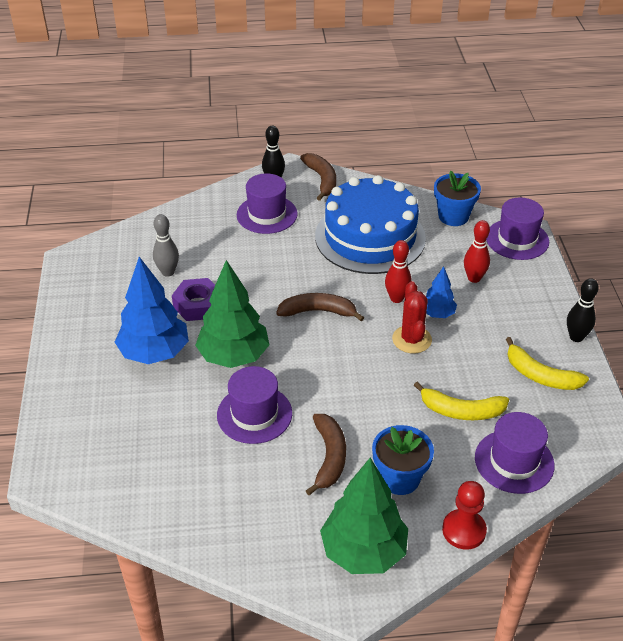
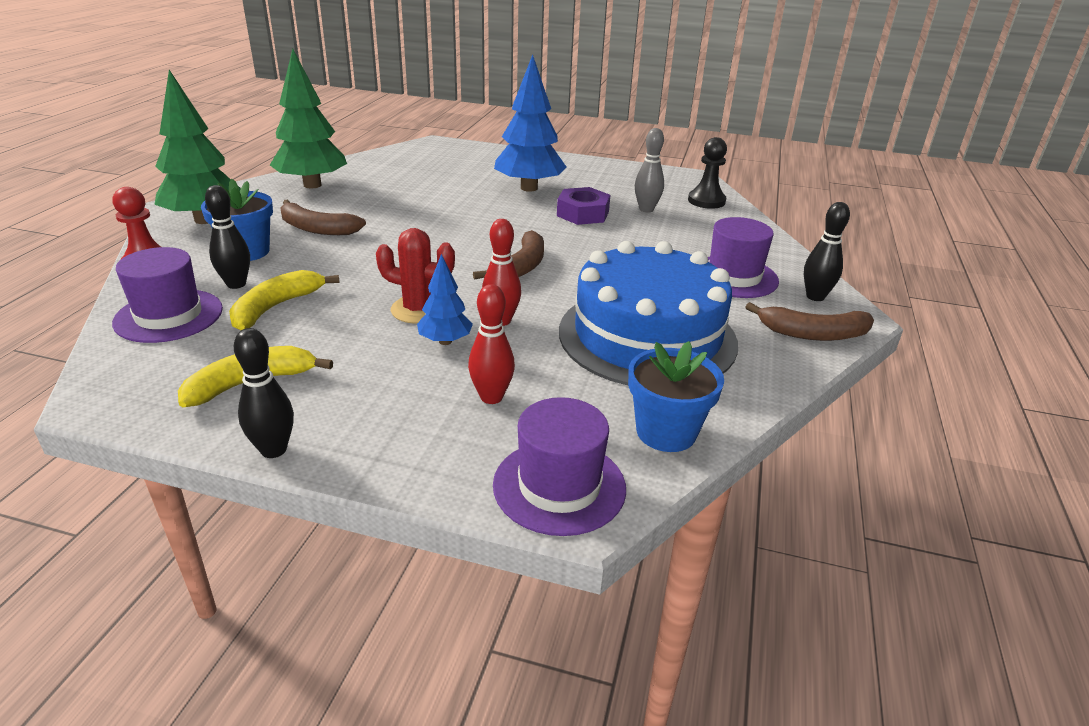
camera: 110 degrees right, 10 degrees down
green tree [195,260,270,368] -> green tree moved to [270,48,347,189]
purple hat [217,366,292,444] -> none
none -> black bowling pin [205,185,250,289]
none -> black pawn [688,137,727,209]

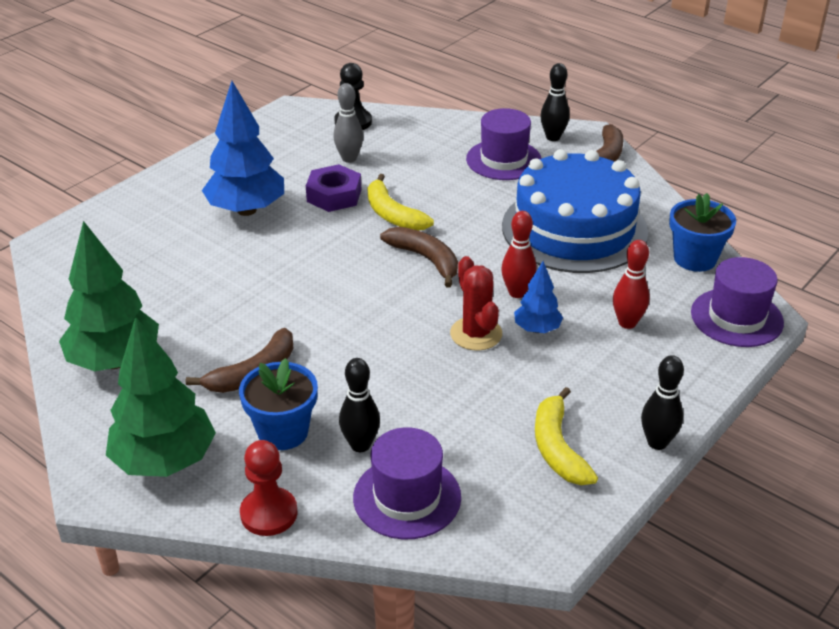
camera: 65 degrees left, 5 degrees up
yellow banana [229,270,339,330] -> yellow banana moved to [368,174,434,231]
red cactus [376,228,455,324] -> red cactus turned 60 degrees counterclockwise [450,256,502,350]

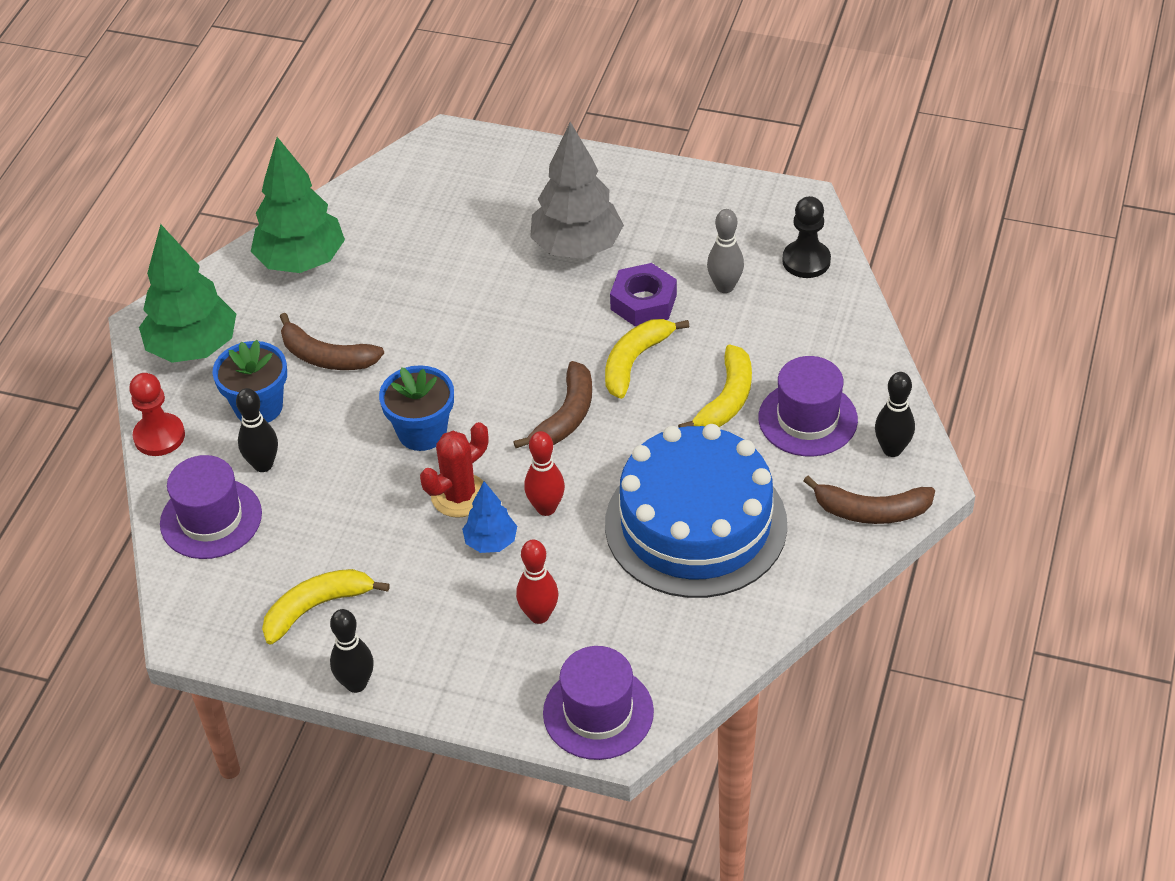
camera: 70 degrees right, 10 degrees up
blue tree [202,81,284,216] -> grey tree [530,122,624,259]
blue flower pot [669,193,736,272] -> blue flower pot moved to [379,365,454,451]
none -> yellow banana [678,344,752,428]

